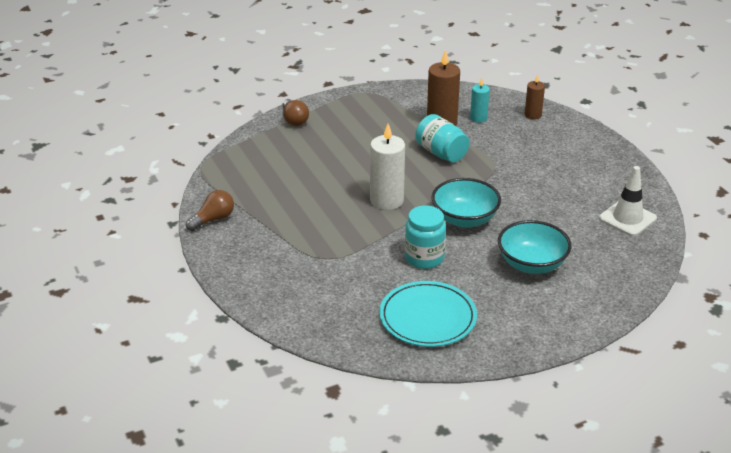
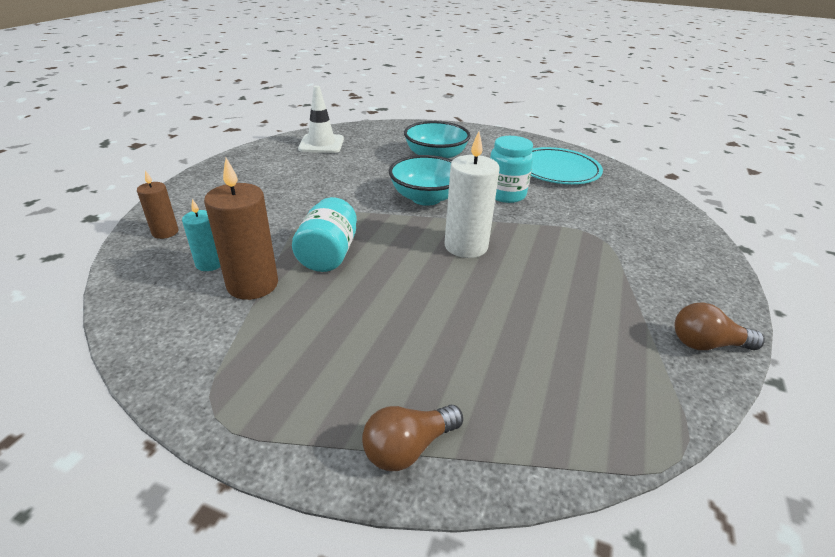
camera: 135 degrees left, 0 degrees up
brown light bulb [283,99,309,126] -> brown light bulb turned 150 degrees counterclockwise [362,404,463,471]

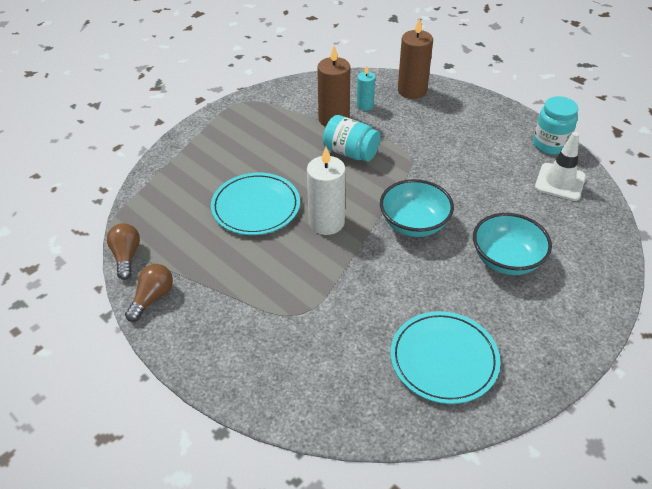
camera: 115 degrees right, 10 degrees up
brown candle [137,170,178,239] -> brown candle [398,17,433,99], size x1.76
brown light bulb [362,404,463,471] -> brown light bulb moved to [107,223,140,280]
turquoise jar [490,136,534,203] -> turquoise jar moved to [533,96,578,155]
none -> turquoise plate [211,173,300,235]

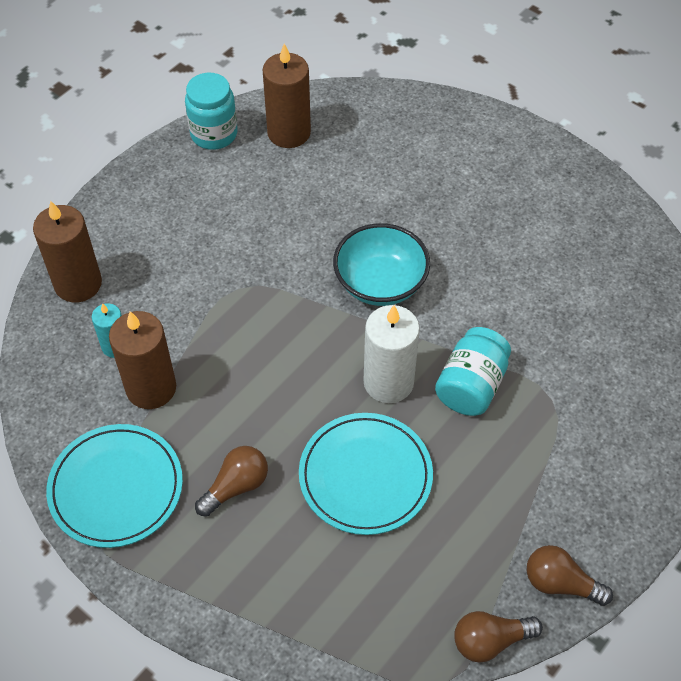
camera: 95 degrees left, 10 degrees up
turquoise jar [323,115,381,162] -> turquoise jar moved to [435,327,511,416]
turquoise plate [390,311,500,404] -> turquoise plate moved to [46,424,183,548]
turquoise bowl [473,213,552,275] -> none
white traffic cone [535,132,586,201] -> brown candle [262,44,311,148]
none -> brown light bulb [195,446,268,517]

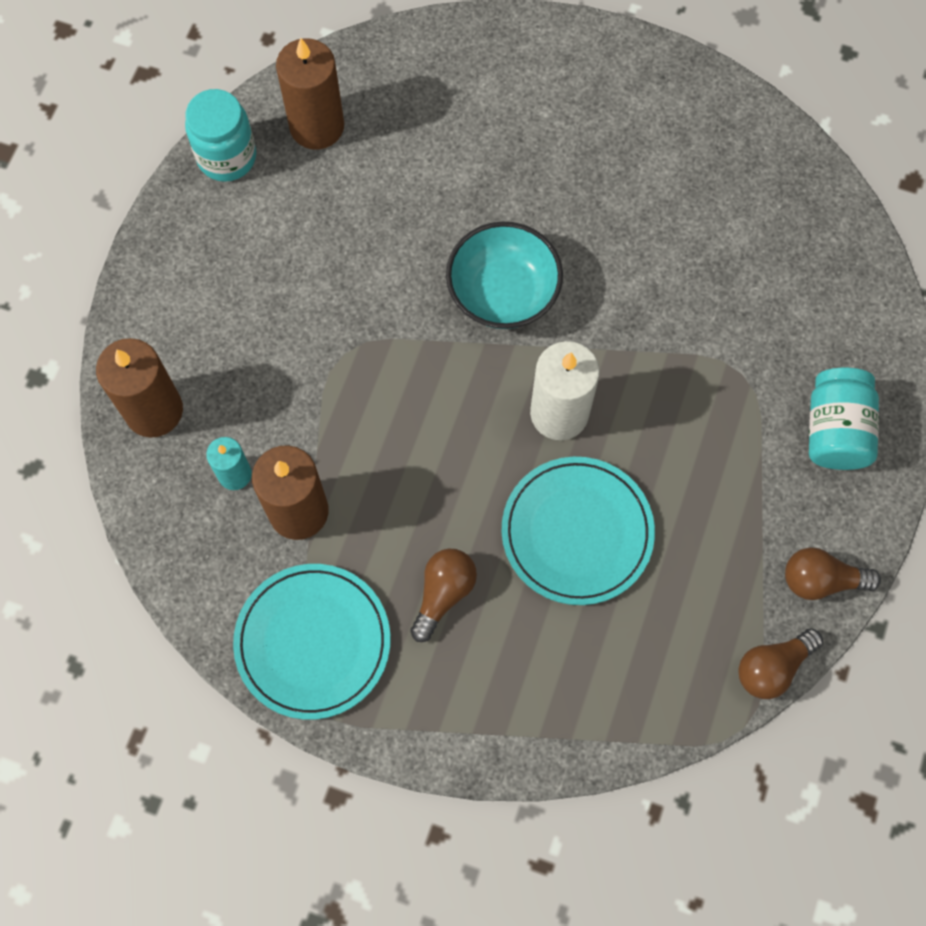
camera: 20 degrees left, 15 degrees up
turquoise jar [435,327,511,416] -> turquoise jar moved to [809,368,879,470]

